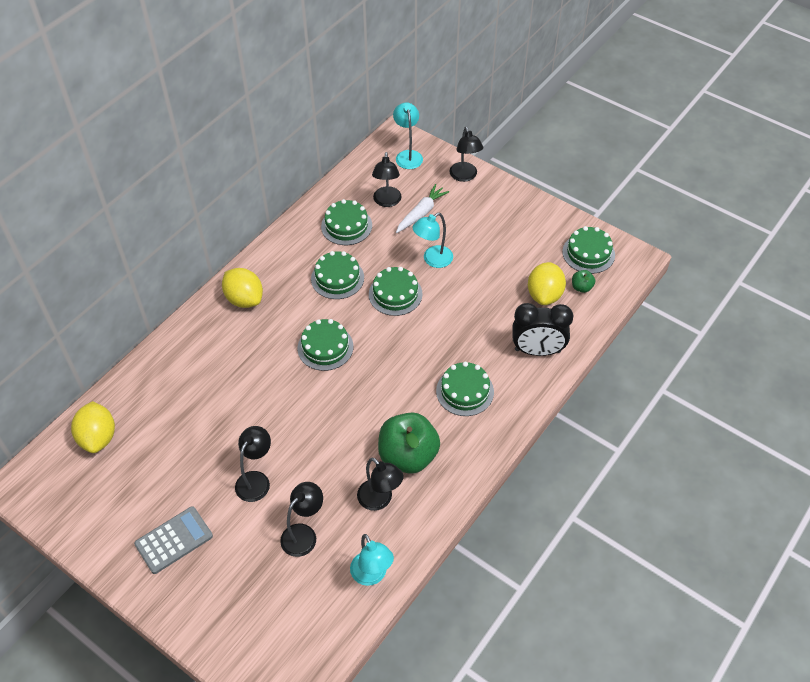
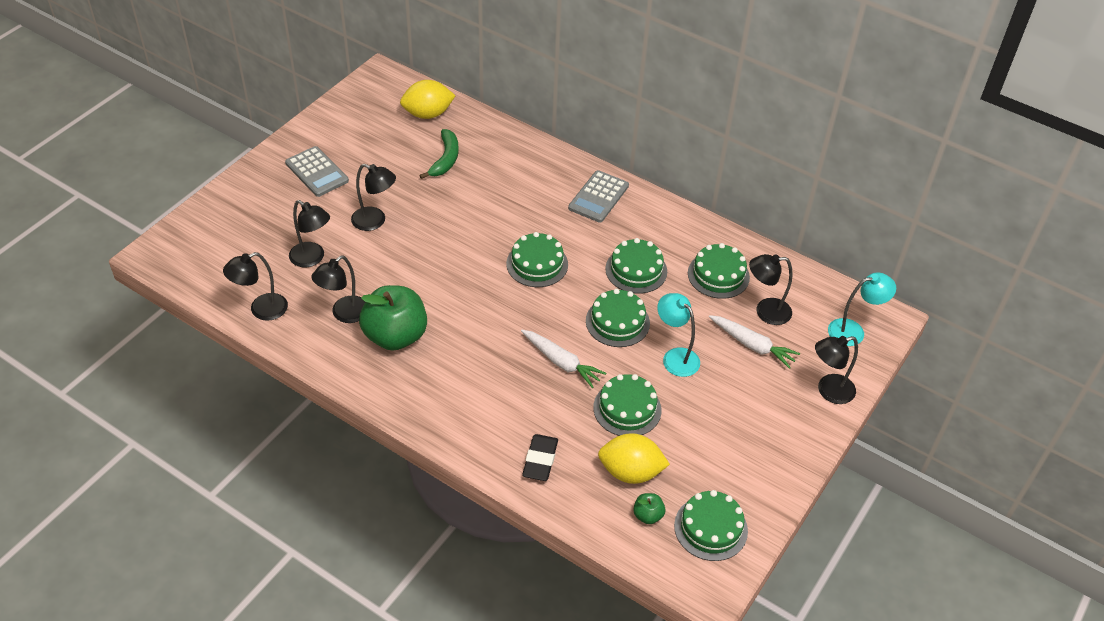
camera: 85 degrees right, 5 degrees down
yellow lemon [222,268,263,308] -> grey calculator [568,170,629,223]
turquoise lamp [350,534,394,586] -> black lamp [223,252,288,321]
green cake [436,362,494,416] -> green cake moved to [593,374,662,436]
black clock [512,303,573,356] -> black eraser [522,434,558,481]
none -> green banana [419,129,459,179]
none -> white carrot [521,330,606,388]

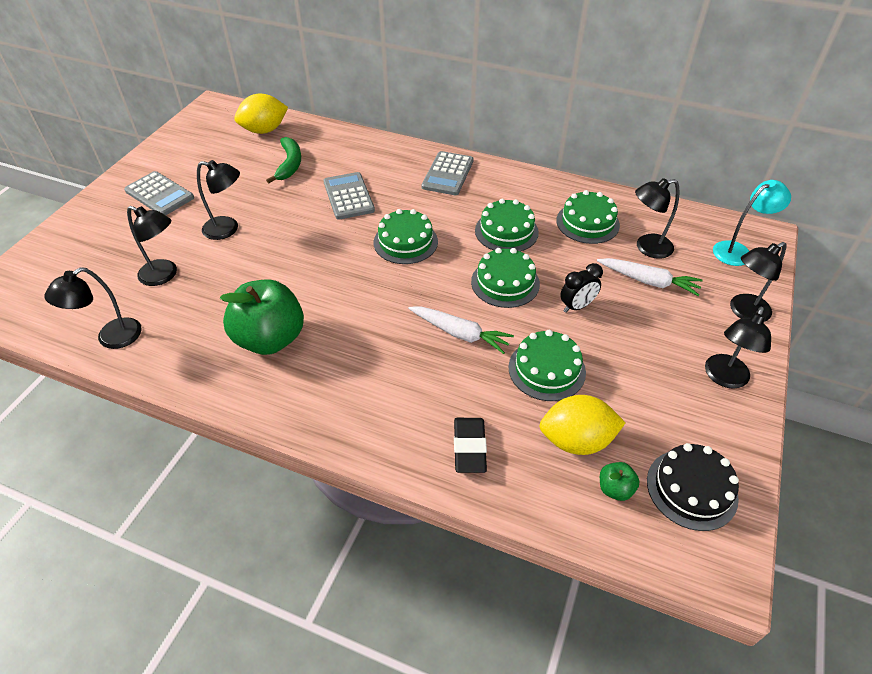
camera: 10 degrees left, 0 degrees up
black lamp [311,256,365,323] -> black lamp moved to [705,307,771,389]
turquoise lamp [657,293,700,377] -> black clock [560,263,603,313]
green cake [674,490,748,561] -> black cake [647,443,739,531]
none -> grey calculator [323,172,375,220]

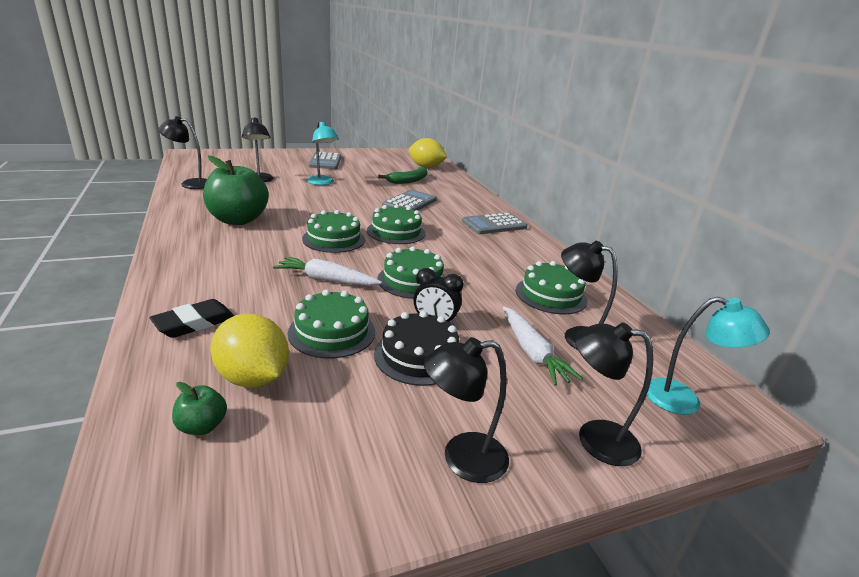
camera: 45 degrees right, 20 degrees down
black lamp [197,160,240,240] -> turquoise lamp [307,121,339,185]
white carrot [408,306,514,354] -> white carrot turned 120 degrees clockwise [273,257,382,286]
green cake [475,199,539,252] -> green cake moved to [302,210,365,253]
black cake [647,443,739,531] -> black cake moved to [374,311,459,386]

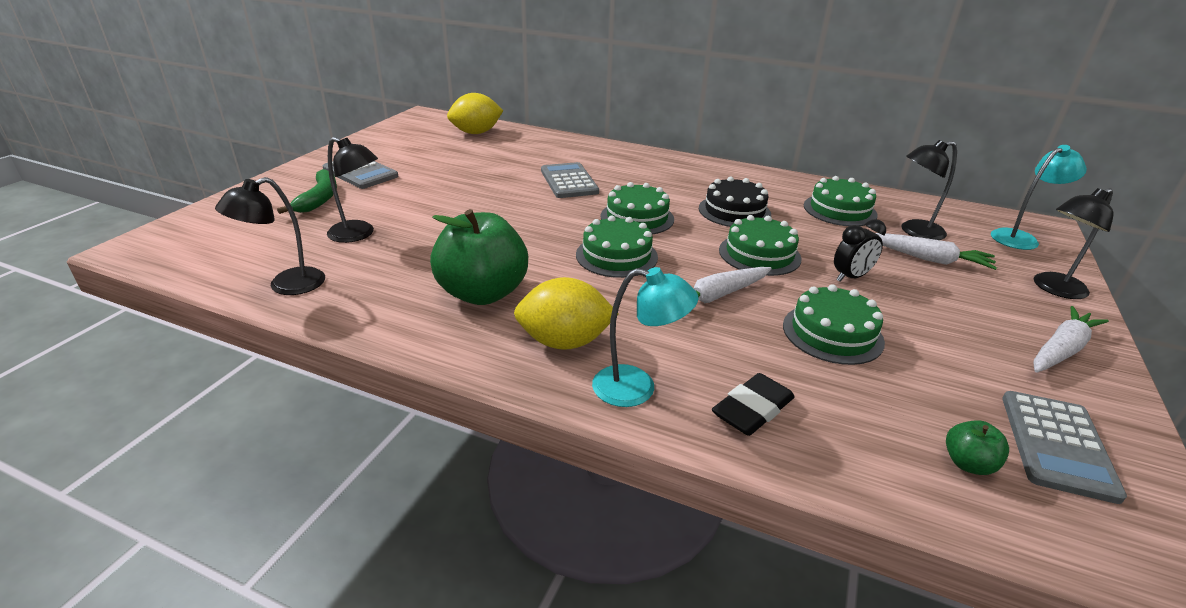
camera: 45 degrees left, 5 degrees up
black eraser [150,299,234,338] -> black eraser turned 45 degrees clockwise [712,373,795,436]
yellow lemon [210,314,289,388] -> yellow lemon moved to [514,277,618,350]
turquoise lamp [307,121,339,185] -> turquoise lamp moved to [592,267,698,407]
black cake [374,311,459,386] -> black cake moved to [699,176,771,227]
green banana [378,167,427,184] -> green banana moved to [277,169,337,214]
black lamp [424,337,509,483] -> white carrot [1034,306,1109,373]
grey calculator [462,213,527,234] -> grey calculator moved to [1002,391,1127,504]

